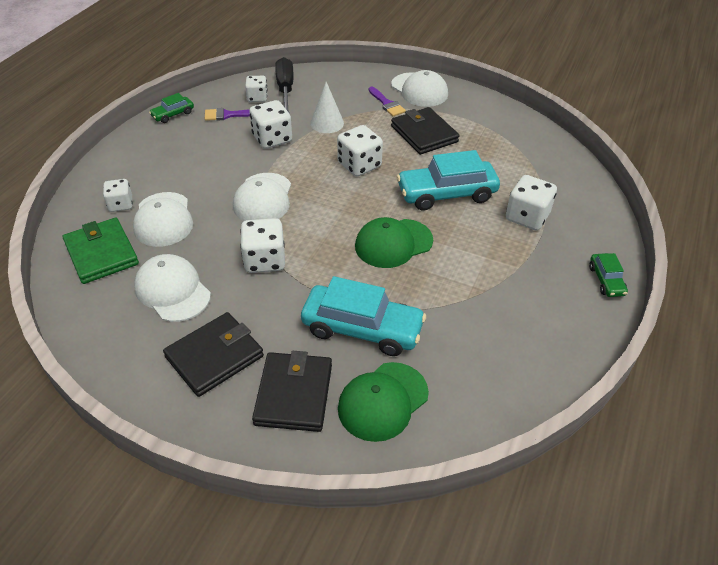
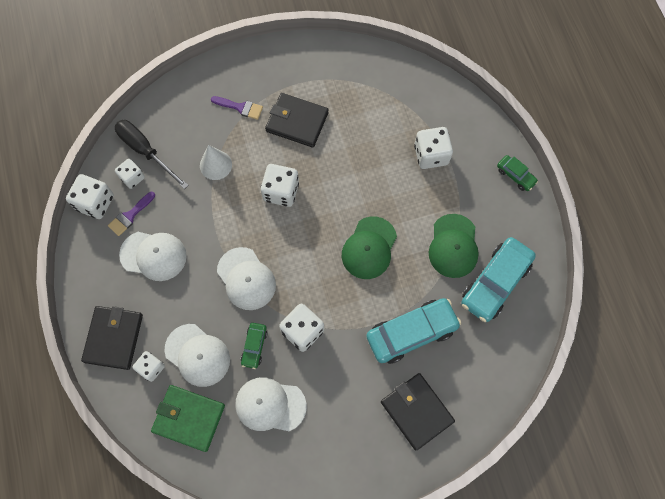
camera: 40 degrees left, 25 degrees up
green car [149,93,194,123] -> green car moved to [241,323,268,369]
black wallet [163,312,264,397] -> black wallet moved to [81,306,143,370]
white dice [249,100,292,149] -> white dice moved to [66,174,114,219]
green cap [338,362,429,442] -> green cap moved to [429,214,479,278]
white cap [391,70,448,107] -> white cap moved to [119,232,187,281]
turquoise car [397,150,500,210] -> turquoise car moved to [461,237,536,322]

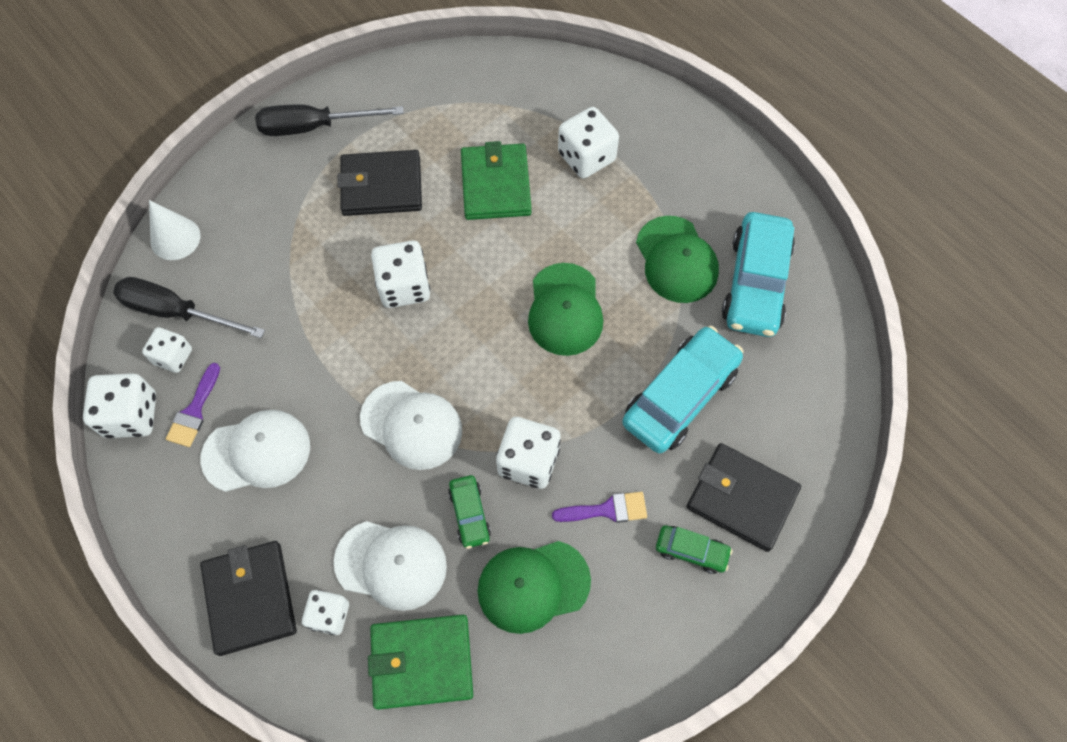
camera: 25 degrees left, 5 degrees down
white cone [200,145,232,180] -> white cone moved to [149,200,200,260]
purple brush [211,96,263,120] -> purple brush moved to [552,492,647,523]
white cap [235,377,307,431] -> green cap [478,541,591,634]
green car [497,155,538,191] -> green car moved to [656,525,732,574]
none -> black screwdriver [255,104,404,136]
none -> green wallet [461,141,531,220]

